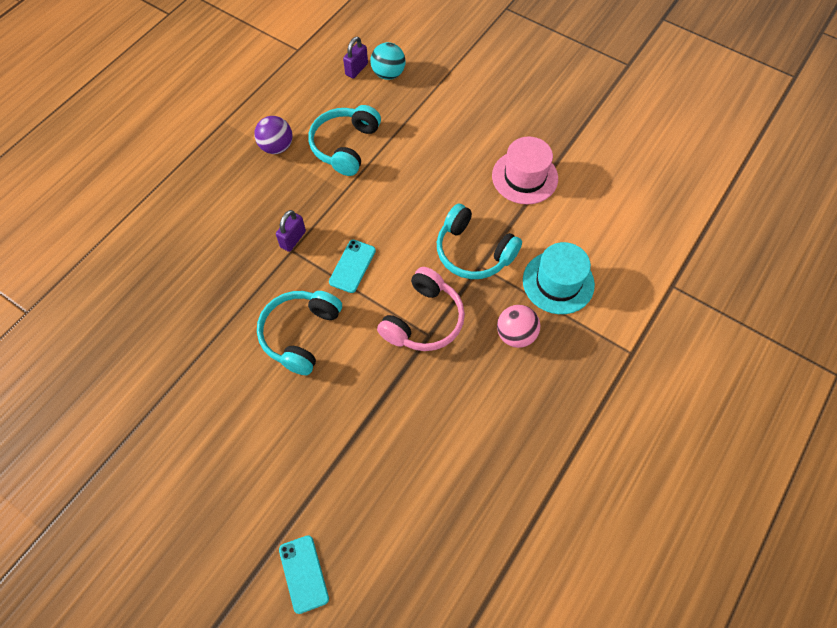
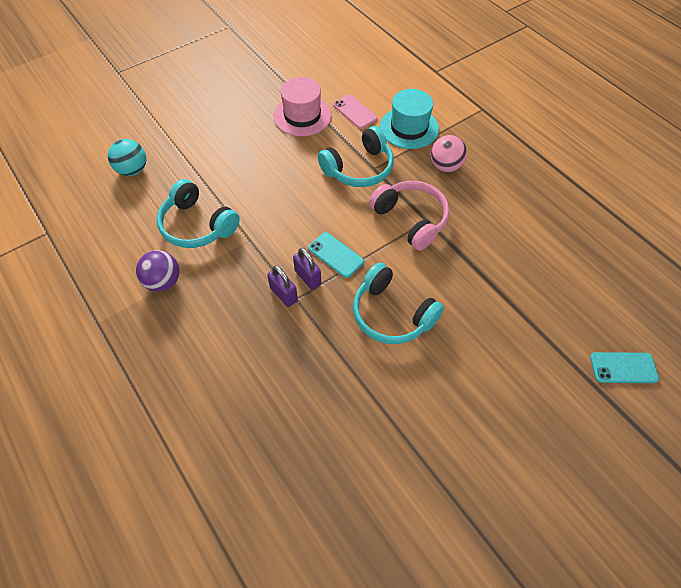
camera: 70 degrees left, 5 degrees down
purple padlock [343,37,368,79] -> purple padlock moved to [293,248,321,290]
none -> pink phone [333,95,377,129]

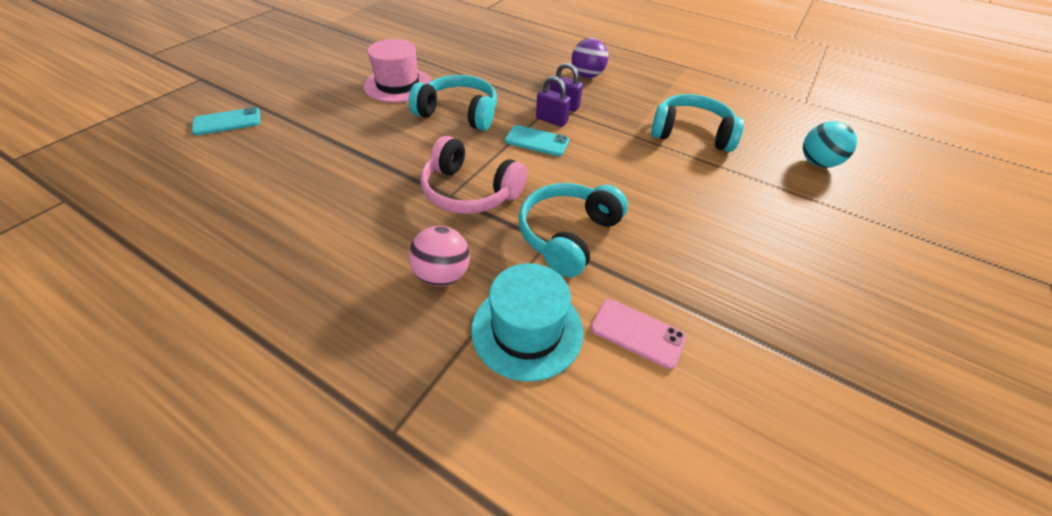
camera: 155 degrees right, 10 degrees down
purple ball [136,250,179,292] -> purple ball moved to [571,38,608,78]
pink hat [273,77,332,136] -> pink hat moved to [363,39,431,103]

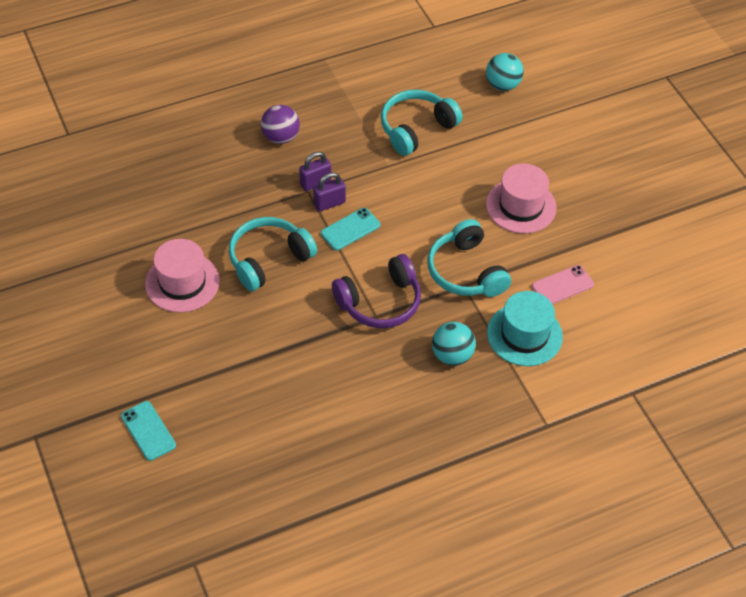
camera: 55 degrees left, 5 degrees up
turquoise phone [192,107,260,135] -> turquoise phone turned 45 degrees counterclockwise [121,401,176,461]
pink ball [409,226,470,286] -> turquoise ball [432,322,476,366]
pink headphones [421,136,527,214] -> purple headphones [332,254,421,328]
none -> pink hat [486,164,557,233]

